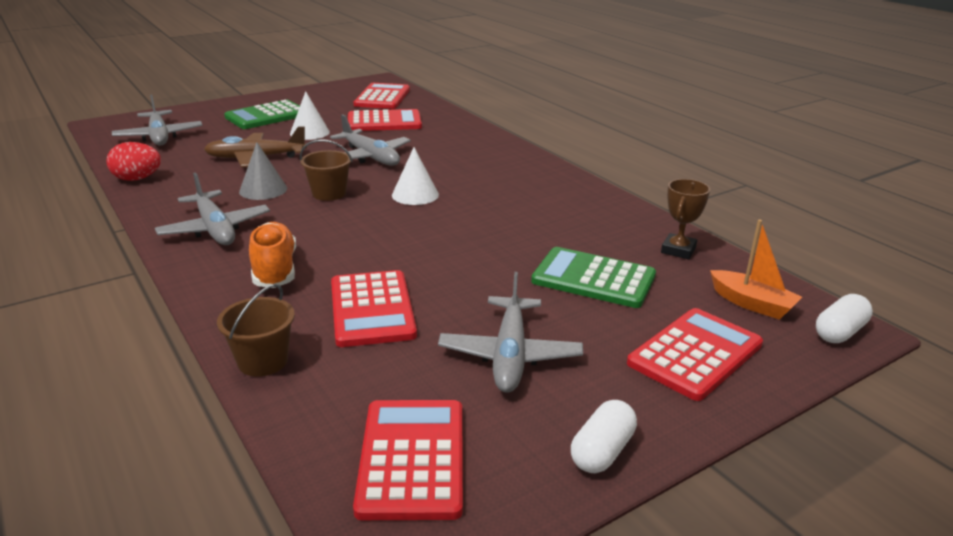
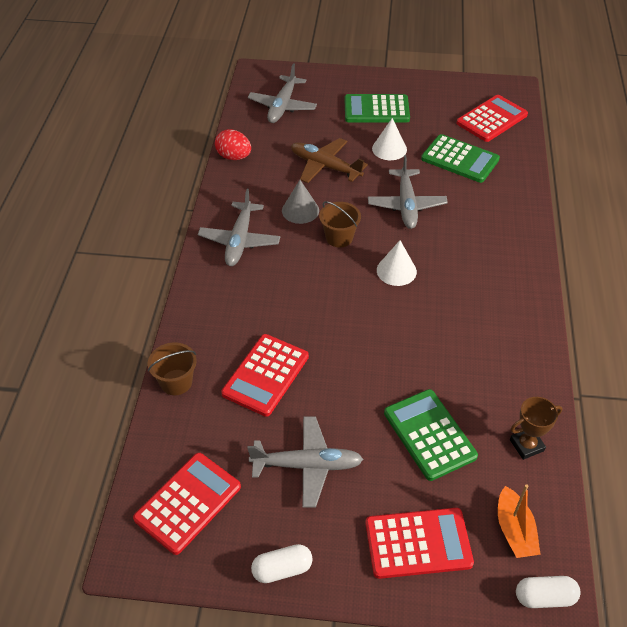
camera: 40 degrees right, 20 degrees up
orange shoe [249,222,296,288] -> none
red calculator [348,109,422,131] -> green calculator [421,134,500,183]
grey plane [438,272,583,393] -> grey plane turned 135 degrees counterclockwise [247,416,363,507]

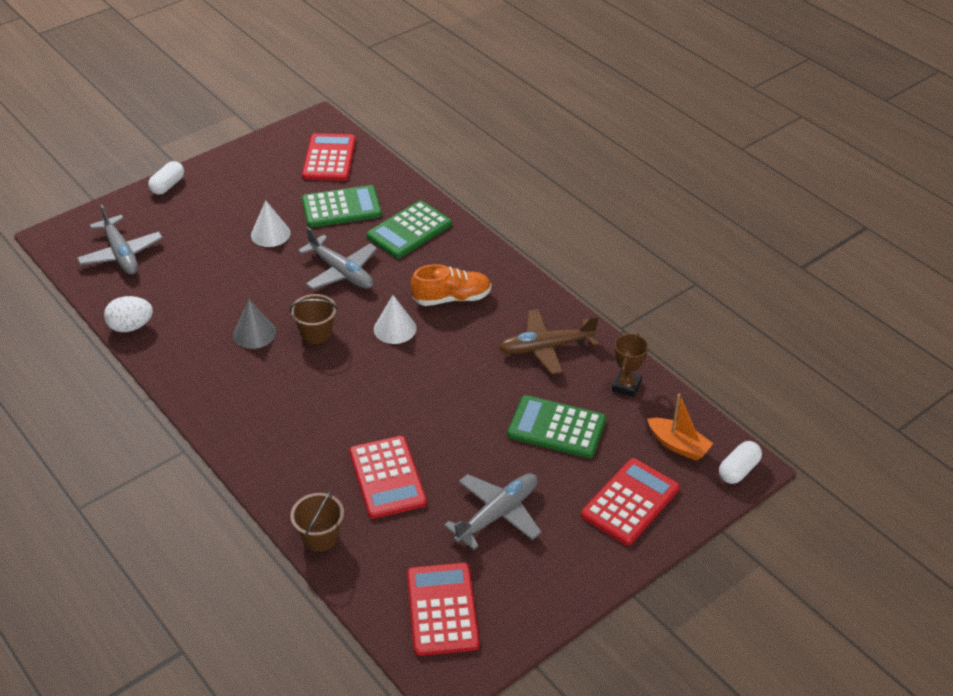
camera: 45 degrees left, 5 degrees down
grey plane [198,189,280,266] -> none
red egg [215,129,251,160] -> white egg [104,296,153,332]
white capsule [251,544,313,583] -> white capsule moved to [148,161,184,195]
brown plane [291,138,368,183] -> brown plane moved to [498,309,599,375]
green calculator [345,94,410,123] -> green calculator moved to [367,201,452,258]
none -> orange shoe [411,264,491,306]

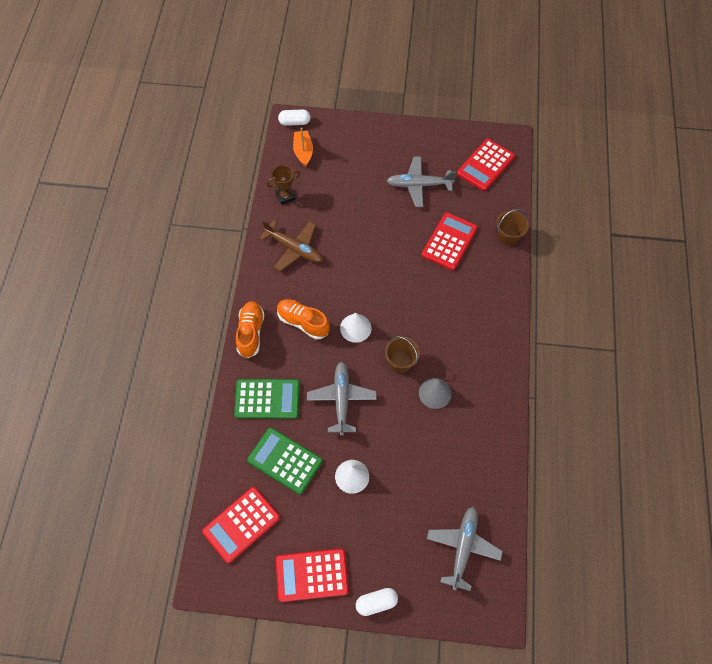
camera: 135 degrees left, 20 degrees up
white egg [104,296,153,332] -> none
green calculator [507,395,606,458] -> none
red calculator [581,458,680,545] -> red calculator moved to [276,548,349,602]
none -> orange shoe [236,301,265,358]

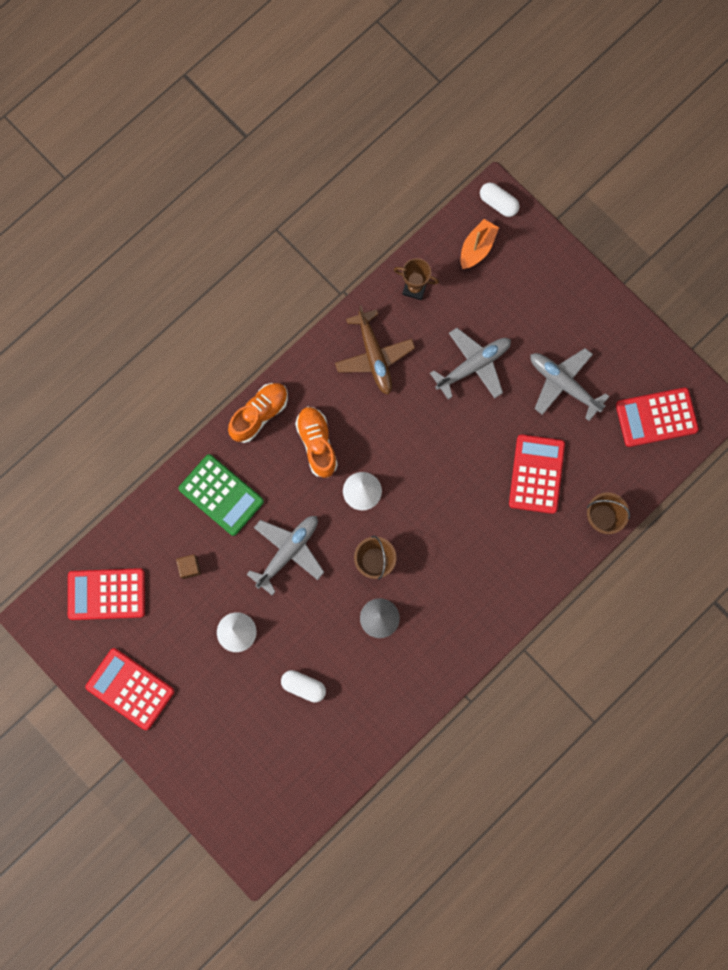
camera: 40 degrees right, 15 degrees up
green calculator [247,428,323,494] -> brown cube [176,554,201,579]
white capsule [356,588,398,616] -> white capsule moved to [281,670,326,703]
red calculator [422,212,478,270] -> red calculator turned 60 degrees counterclockwise [509,434,565,514]
grey plane [427,506,503,591] -> grey plane moved to [430,328,511,400]

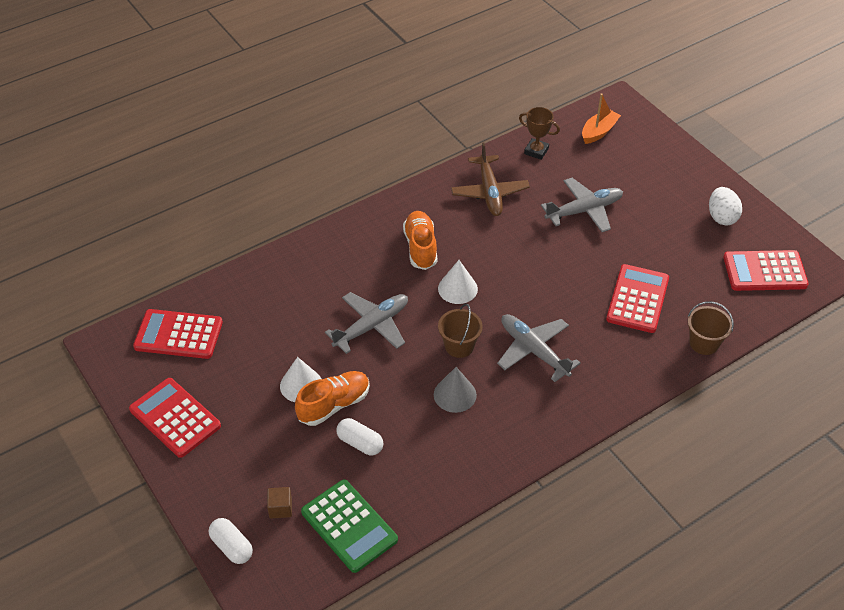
camera: 10 degrees right, 30 degrees down
brown cube [176,554,201,579] -> brown cube moved to [267,487,292,519]
green calculator [179,454,264,536] -> green calculator moved to [301,479,398,573]
orange shoe [228,383,288,443] -> orange shoe moved to [295,371,370,426]
white capsule [480,183,519,217] -> white capsule moved to [209,518,253,564]
grey plane [530,348,610,421] -> grey plane moved to [497,314,581,382]
none -> white egg [709,187,742,225]

